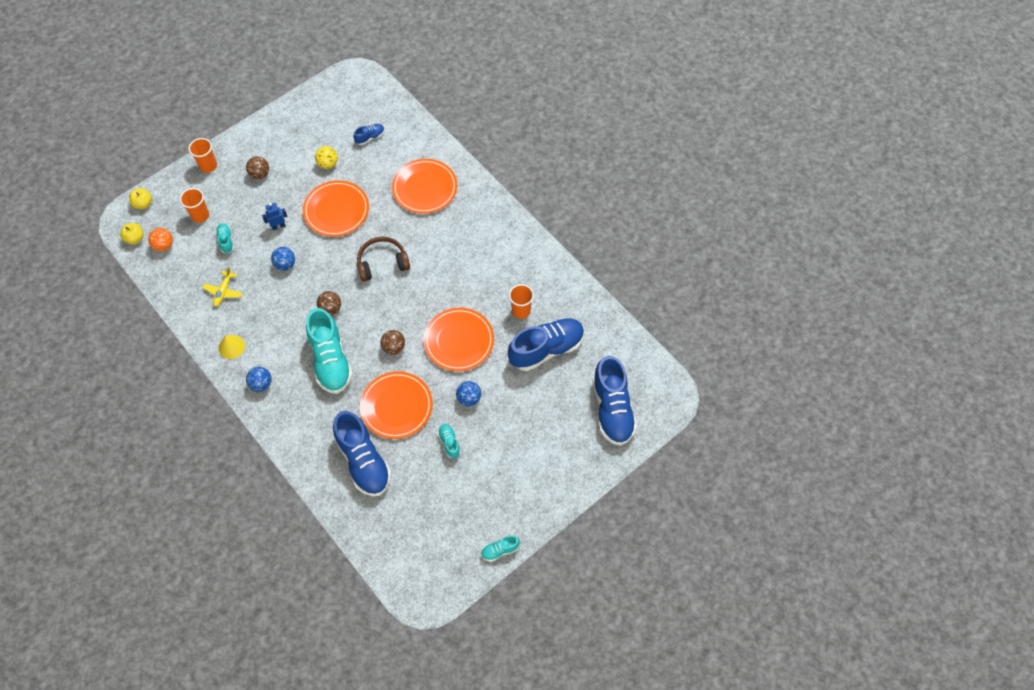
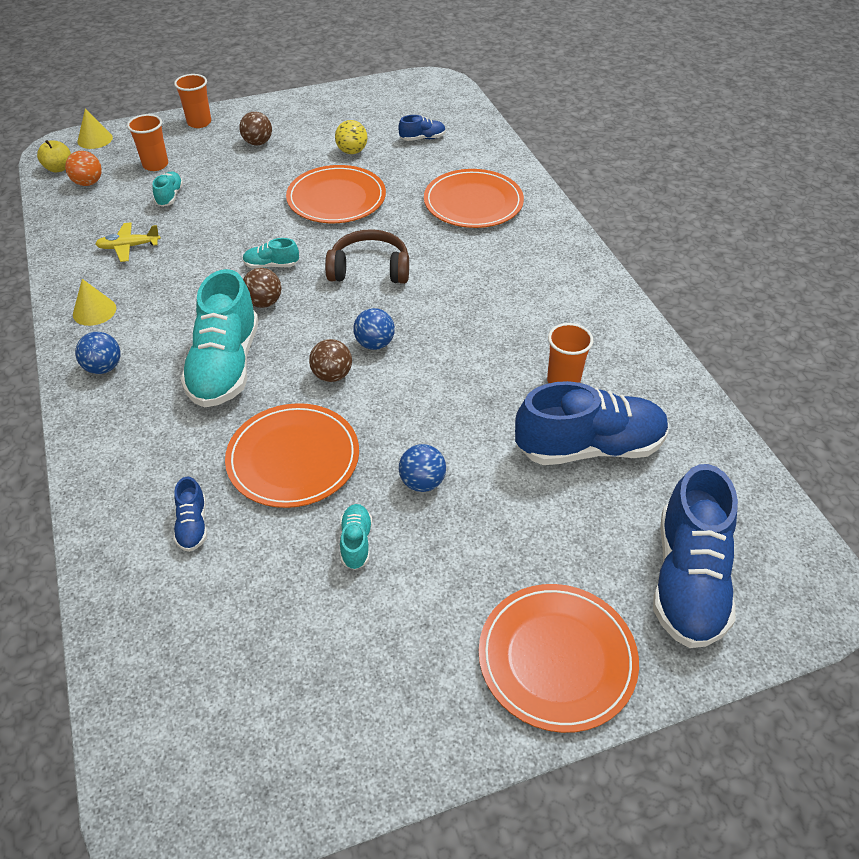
camera: 20 degrees right, 15 degrees down
yellow apple [129,188,152,209] -> yellow cone [78,109,113,149]
yellow plane [202,267,242,307] -> yellow plane turned 45 degrees clockwise [95,222,161,262]
blue robot [262,203,287,230] -> none
blue ball [271,247,295,271] -> blue ball moved to [353,308,395,350]
blue shoe [333,411,391,496] -> blue shoe [174,477,207,552], size x0.44
orange plate [424,308,494,371] -> orange plate moved to [479,584,639,733]
turquoise shoe [481,535,520,562] -> turquoise shoe moved to [243,238,299,269]

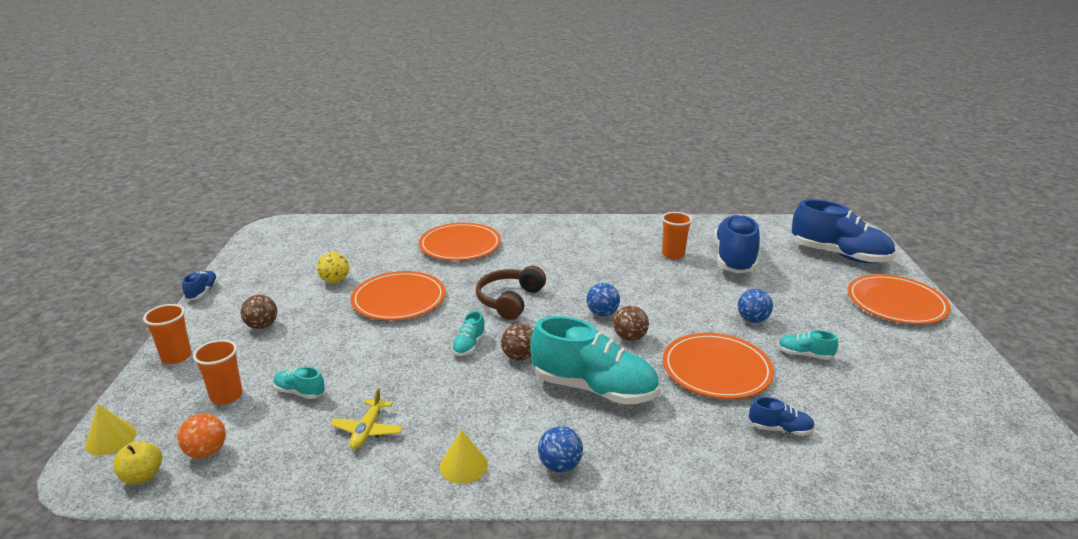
camera: 70 degrees left, 20 degrees down
blue shoe [399,115,446,141] -> blue shoe moved to [182,271,218,300]

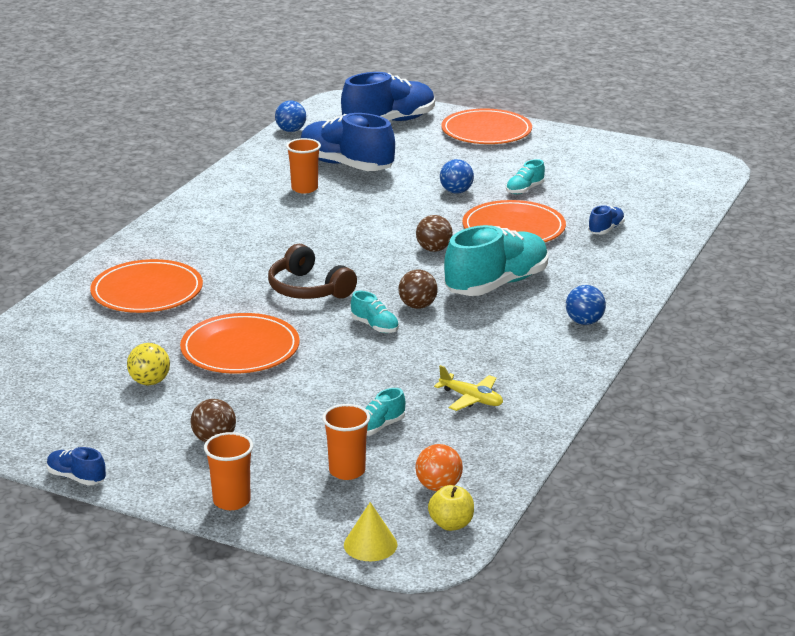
camera: 65 degrees left, 0 degrees up
yellow cone [440,430,488,484] -> none
blue ball [587,283,620,316] -> blue ball moved to [275,100,306,132]

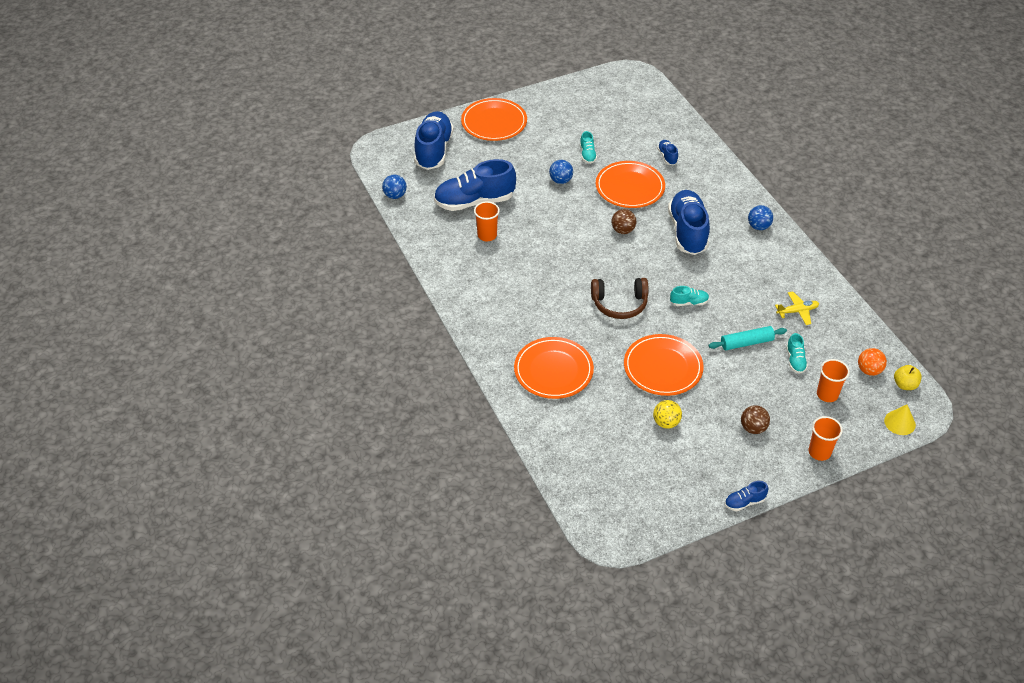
camera: 50 degrees left, 20 degrees up
brown ball [399,270,438,309] -> none
turquoise shoe [444,225,548,296] -> blue shoe [668,190,710,255]
none -> turquoise rolling pin [708,326,787,350]

